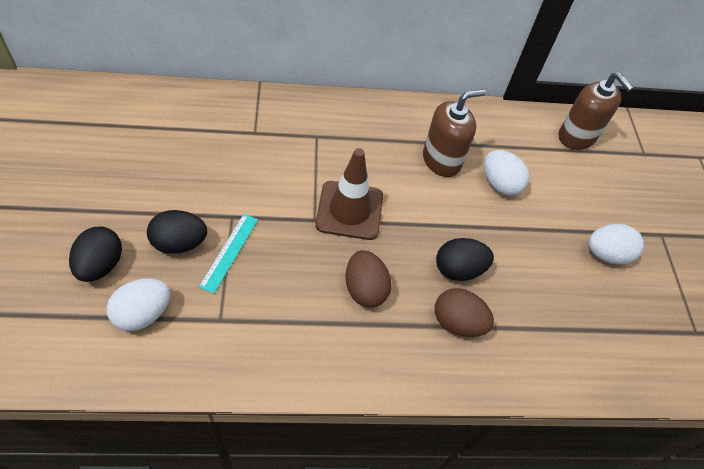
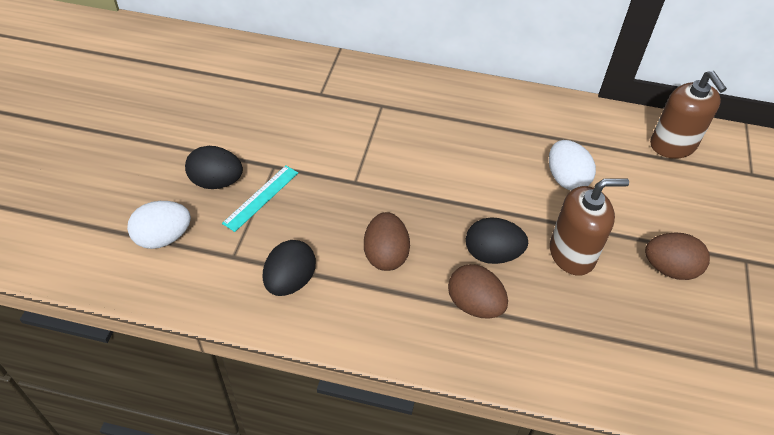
camera: 20 degrees right, 5 degrees down
black egg [69,226,122,282] -> black egg moved to [263,240,316,296]
brown traffic cone [316,148,383,240] -> none
brown soap dispenser [423,89,486,177] -> brown soap dispenser moved to [550,178,629,276]
white egg [588,224,644,265] -> brown egg [645,233,710,280]

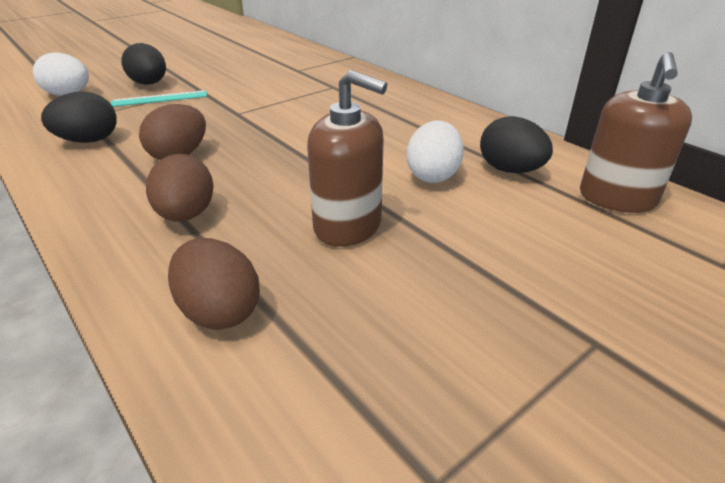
camera: 40 degrees right, 15 degrees down
black egg [466,217,528,264] -> black egg moved to [480,116,553,173]
brown egg [645,233,710,280] -> brown egg moved to [168,238,260,330]

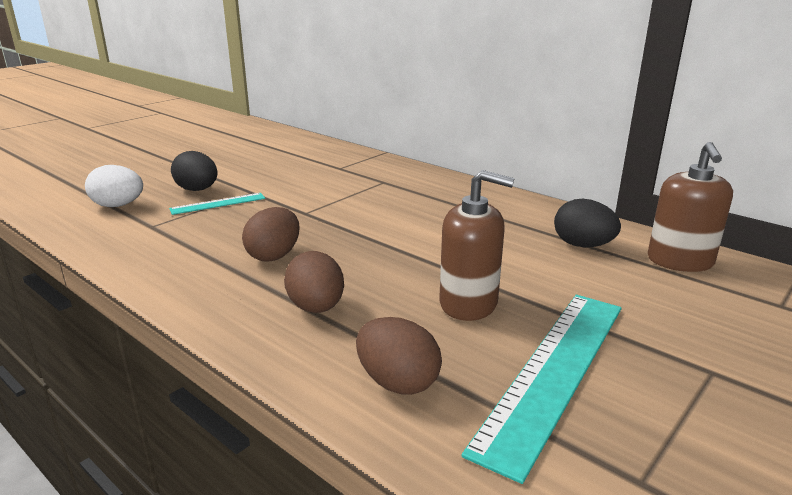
camera: 10 degrees left, 10 degrees down
black egg [41,92,117,143] -> none
white egg [406,121,464,183] -> none
none -> turquoise ruler [462,295,622,484]

